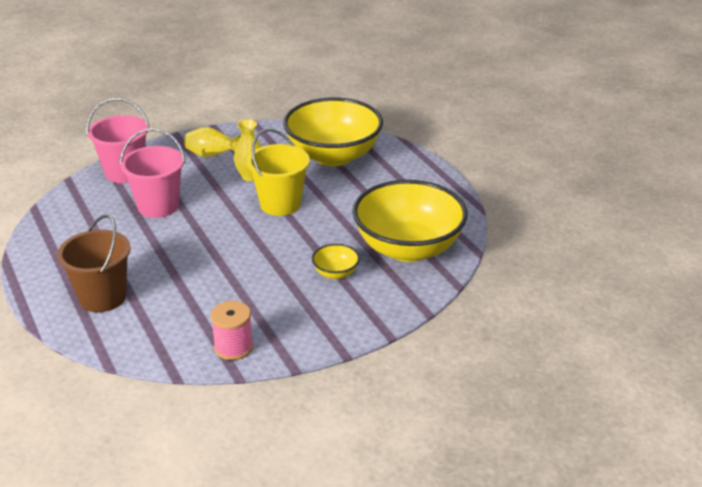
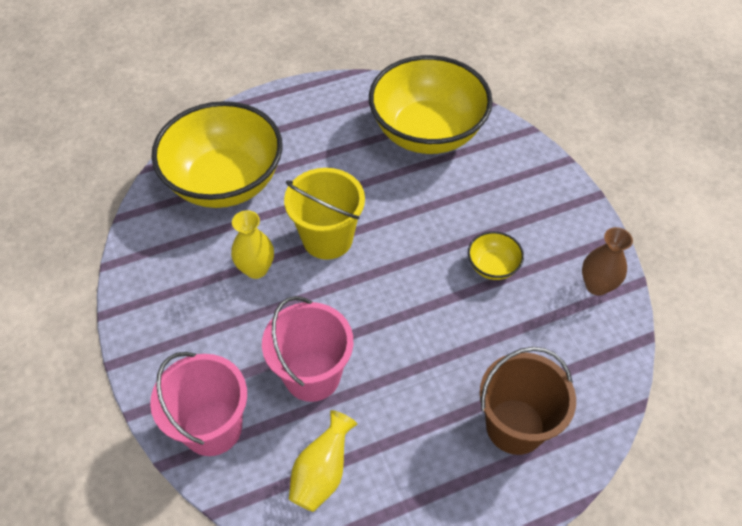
camera: 85 degrees left, 20 degrees up
yellow vase [184,127,241,157] -> yellow vase moved to [289,410,357,512]
pink spool [210,301,253,360] -> brown vase [582,227,633,296]
yellow bowl [312,244,360,279] -> yellow bowl moved to [468,231,524,280]

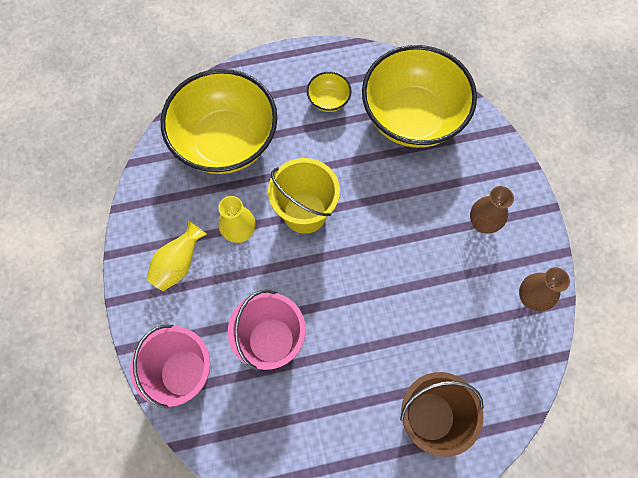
camera: 10 degrees right, 15 degrees up
yellow vase [289,410,357,512] -> yellow vase moved to [146,221,207,291]
yellow bowl [468,231,524,280] -> yellow bowl moved to [307,72,352,112]
none -> brown vase [470,186,514,233]

